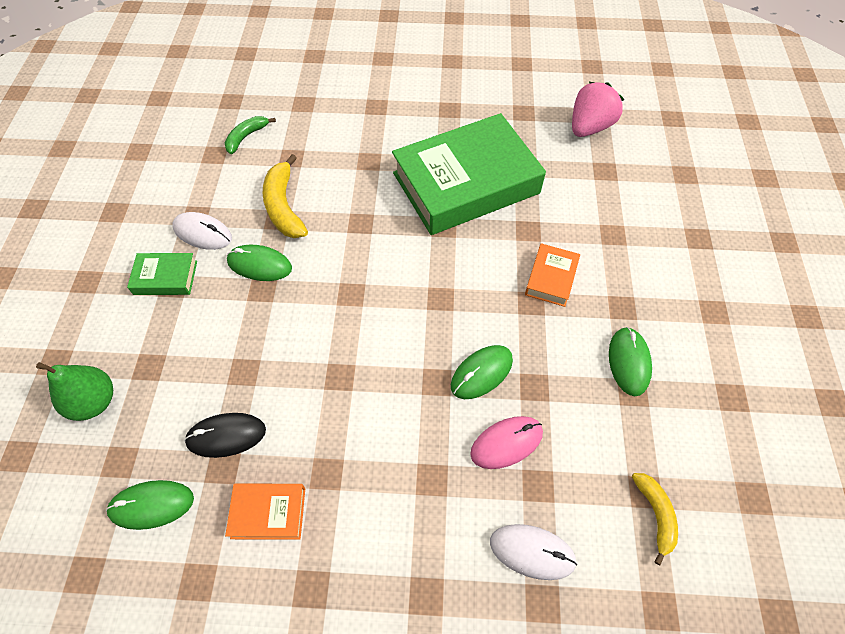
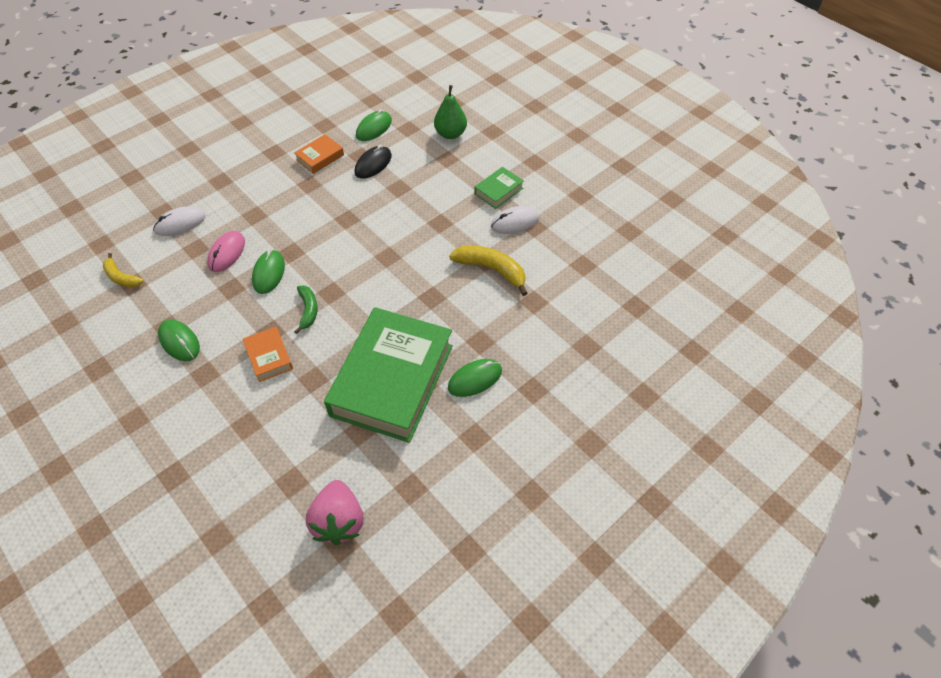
camera: 135 degrees right, 5 degrees down
green banana [225,116,276,154] -> green banana moved to [294,285,317,334]
green mouse [227,245,292,281] -> green mouse moved to [448,359,502,397]

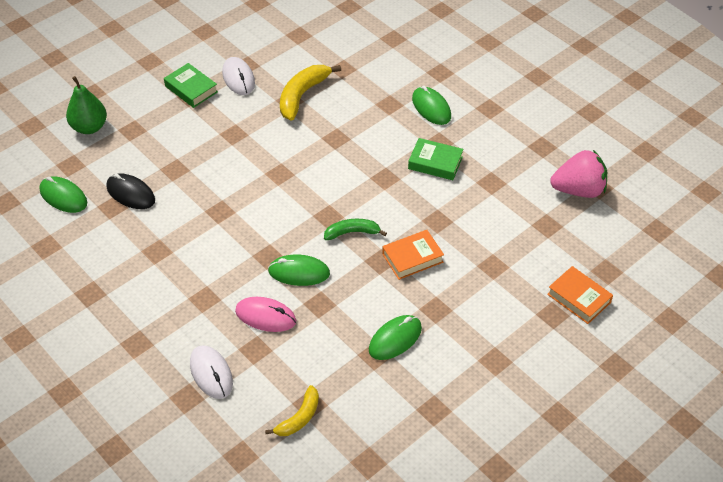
camera: 90 degrees left, 5 degrees down
orange book [294,134,344,174] -> orange book moved to [547,266,613,324]
green book [324,307,453,443] -> green book [408,138,464,180], size x0.42

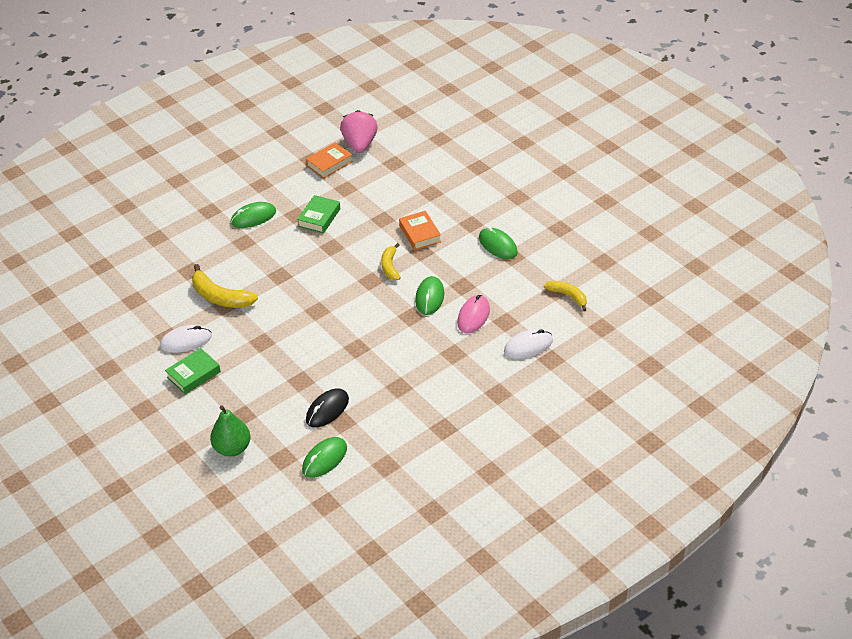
camera: 85 degrees left, 5 degrees down
green banana [324,219,387,240] -> yellow banana [381,243,400,280]
orange book [547,266,613,324] -> orange book moved to [306,142,353,179]

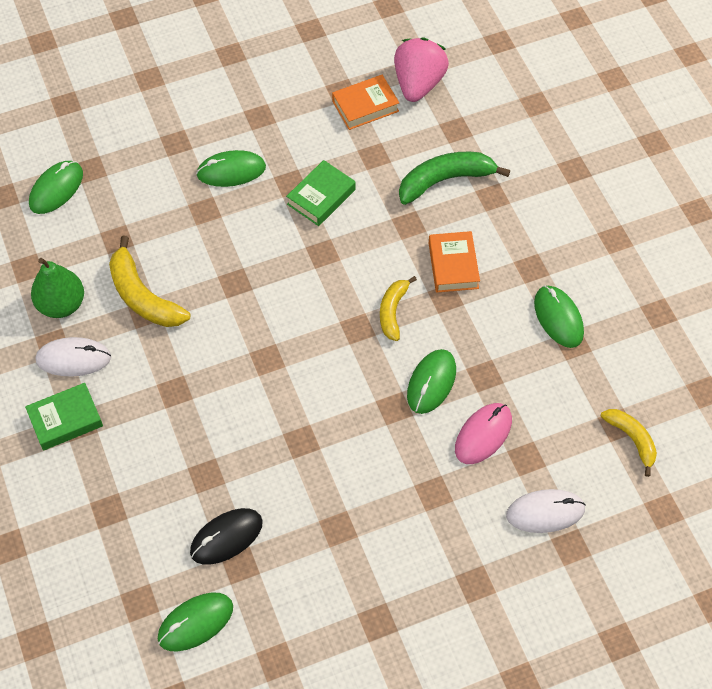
camera: 15 degrees right, 15 degrees up
green pear [210,405,251,457] -> green pear moved to [31,258,84,318]
none -> green mouse [29,161,83,214]
none -> green banana [399,152,510,205]

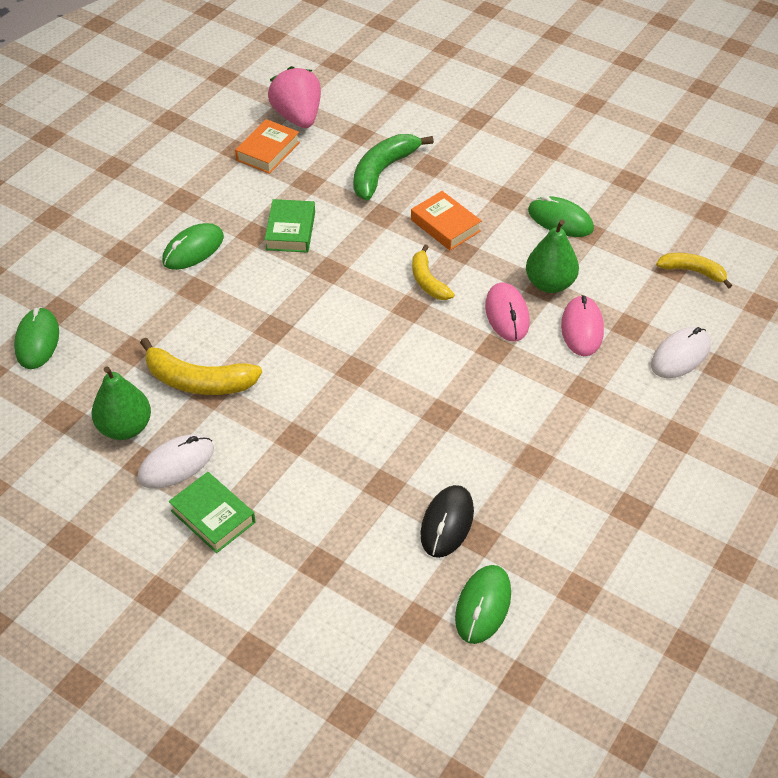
camera: 35 degrees left, 10 degrees down
green book [25,383,103,451] -> green book turned 75 degrees counterclockwise [169,472,255,553]
green mouse [407,349,456,414] -> pink mouse [485,282,530,341]
none -> green pear [526,220,579,293]

